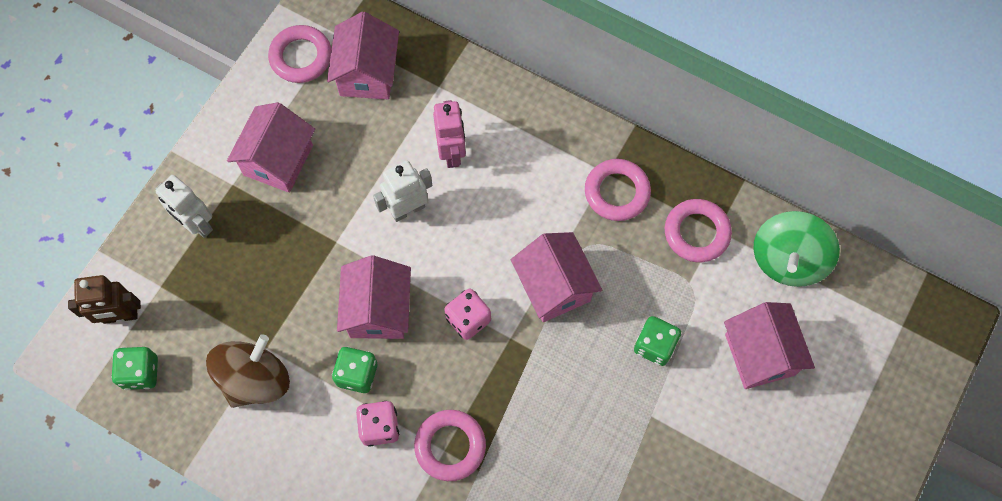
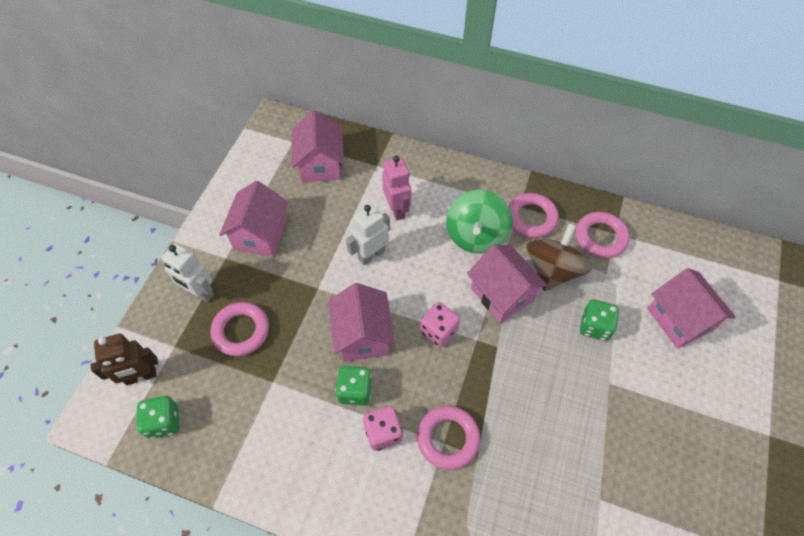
camera: 10 degrees left, 10 degrees down
brown spinning top [206,334,290,408] -> brown spinning top moved to [527,223,592,291]
pink ring [268,25,332,83] -> pink ring moved to [211,302,269,356]
green spinning top [753,211,840,287] -> green spinning top moved to [446,190,513,254]

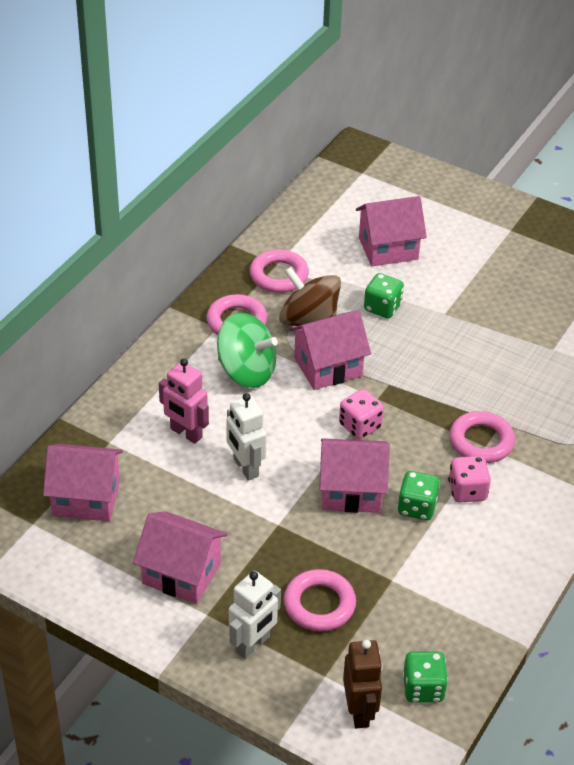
camera: 80 degrees left, 15 degrees down
pink robot [382,156,411,220] -> pink robot turned 135 degrees counterclockwise [159,359,209,444]

